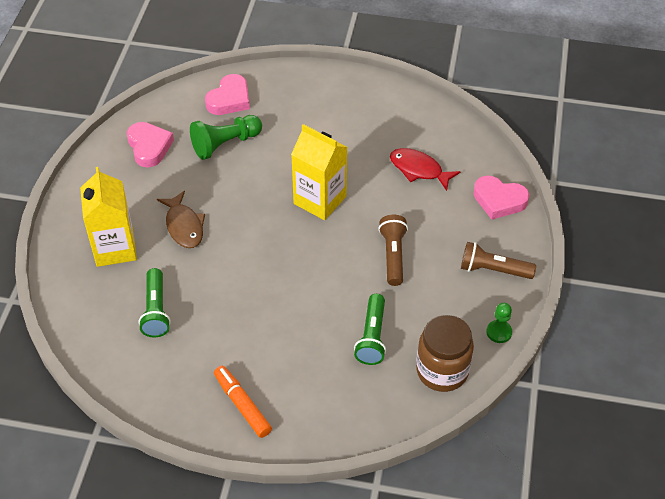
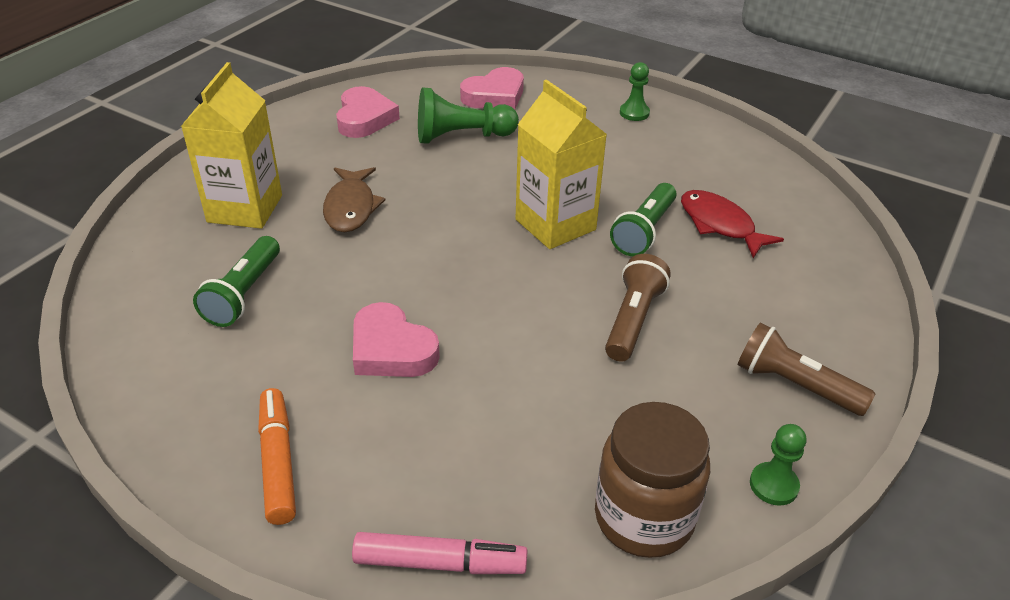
camera: 20 degrees right, 10 degrees down
green flashlight [354,294,386,365] -> green flashlight moved to [610,183,676,256]
pink heart [473,176,529,220] -> pink heart moved to [353,302,440,377]
none -> pink marker [352,532,528,574]
none -> green pawn [620,62,650,121]

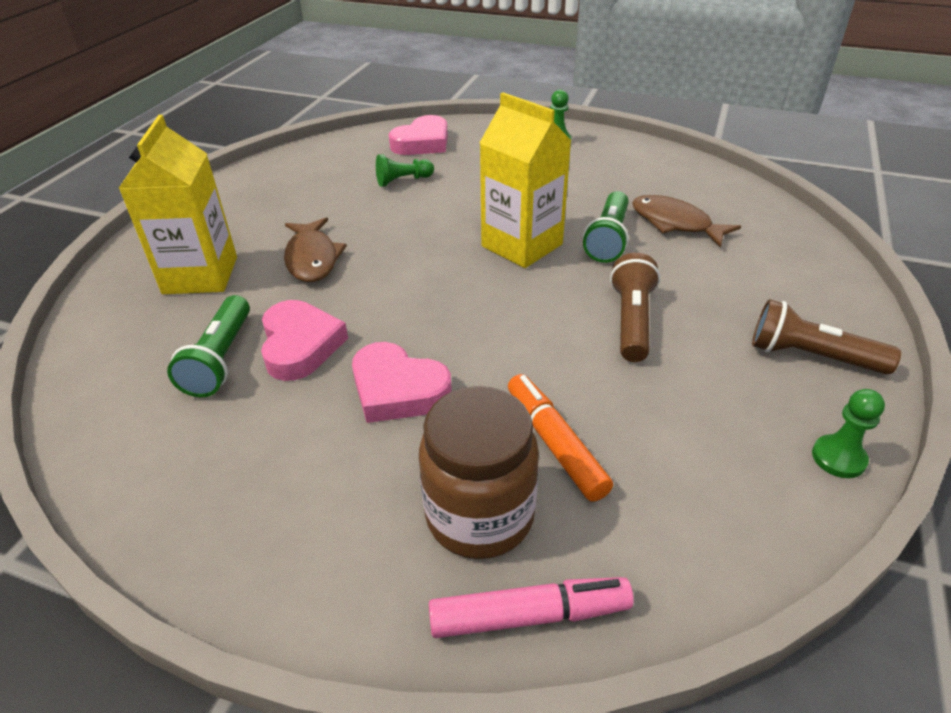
camera: 10 degrees left, 0 degrees up
orange marker [258,388,296,525] -> orange marker moved to [508,374,613,502]
pink heart [336,86,400,138] -> pink heart moved to [261,300,348,381]
green pawn [418,87,519,144] -> green pawn [376,154,434,187], size x0.58
brown jar [595,402,710,558] -> brown jar moved to [419,386,539,559]
red fish [681,190,784,258] -> brown fish [632,195,741,247]

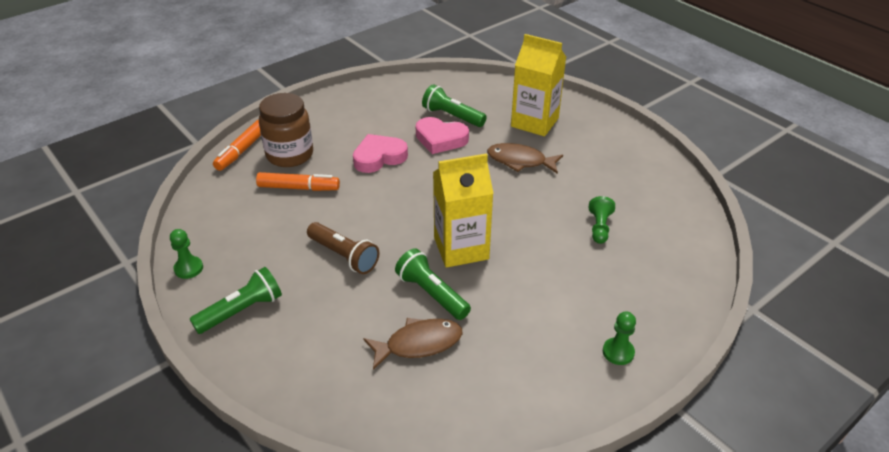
camera: 120 degrees right, 0 degrees up
pink heart [389,115,448,155] -> none
pink marker [429,577,634,638] -> orange marker [213,120,261,171]
brown flashlight [752,299,901,374] -> green flashlight [190,267,282,334]

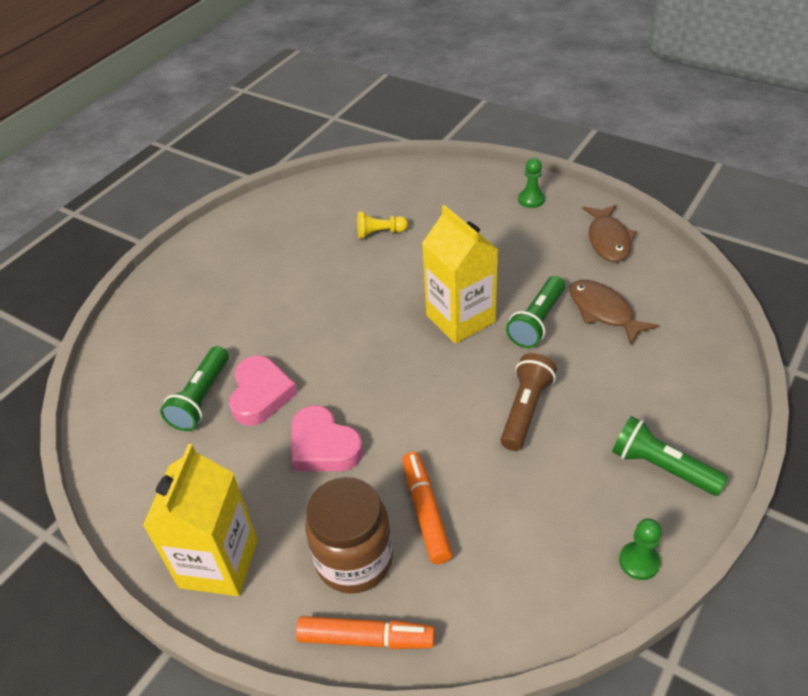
camera: 105 degrees left, 5 degrees up
brown fish [487,143,563,174] -> brown fish moved to [583,205,637,262]
yellow carton [511,34,566,136] -> yellow carton moved to [143,444,258,596]
green pawn [589,196,615,244] -> yellow pawn [357,211,408,239]

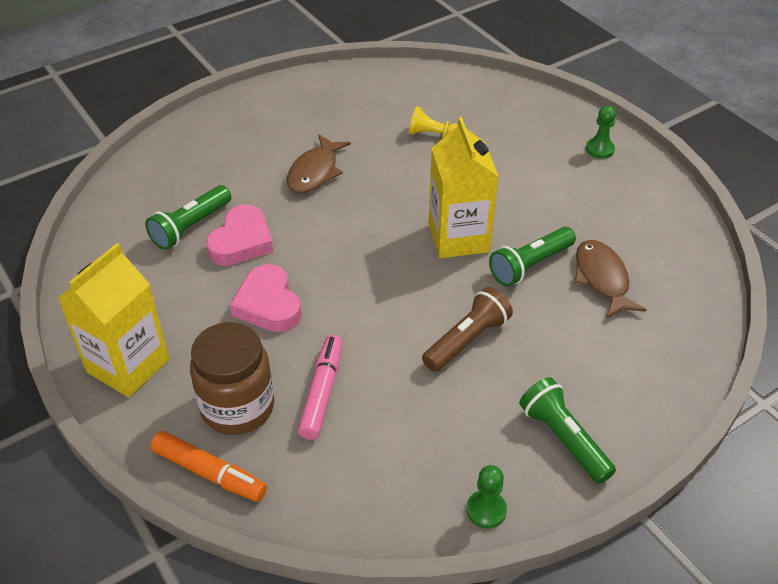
camera: 20 degrees right, 0 degrees up
orange marker [403,452,453,564] -> pink marker [298,335,343,440]
brown fish [583,205,637,262] -> brown fish moved to [287,134,351,193]

